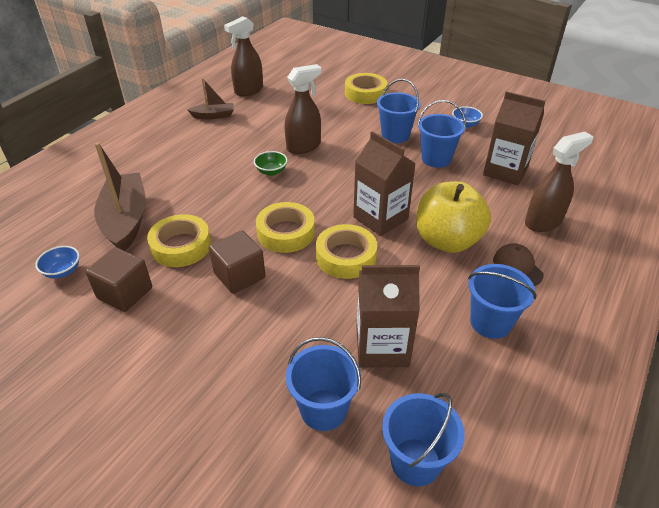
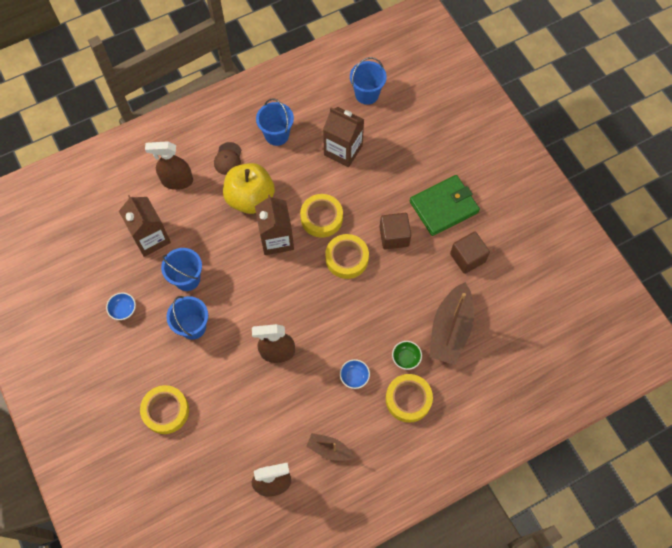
camera: 150 degrees left, 25 degrees up
blue bowl [35,246,80,279] -> blue bowl moved to [340,359,370,389]
yellow tape [147,214,211,267] -> yellow tape moved to [386,374,433,423]
green bowl [254,151,288,176] -> green bowl moved to [392,341,422,370]
blue bucket [286,337,361,431] -> none
none -> green wallet [410,175,480,236]

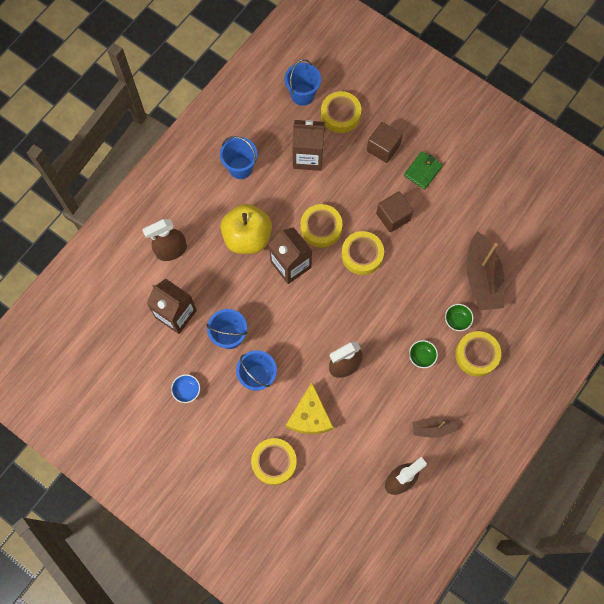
camera: 25 degrees left, 5 degrees up
brown cap [214,142,241,175] -> none
blue bowl [340,359,370,389] -> green bowl [409,340,438,368]
green wallet [410,175,480,236] -> green wallet [404,151,443,190], size x0.60
brown cube [450,231,490,274] -> brown cube moved to [367,122,403,163]
none -> yellow cheese [286,382,333,434]
none -> yellow tape [321,91,361,133]

